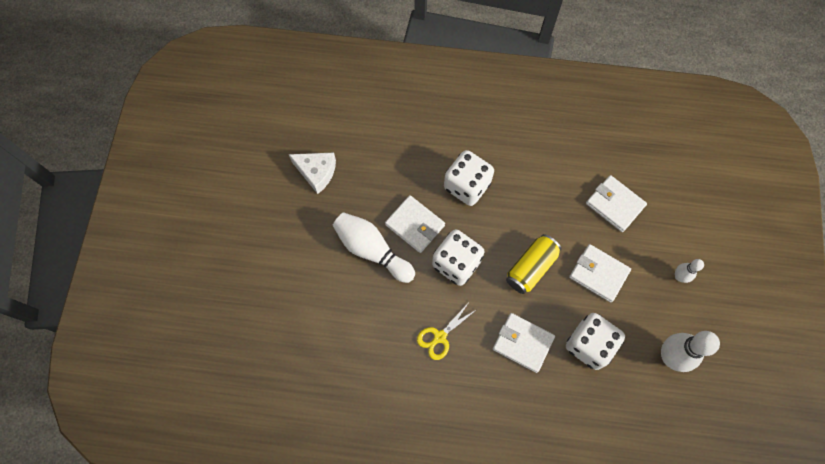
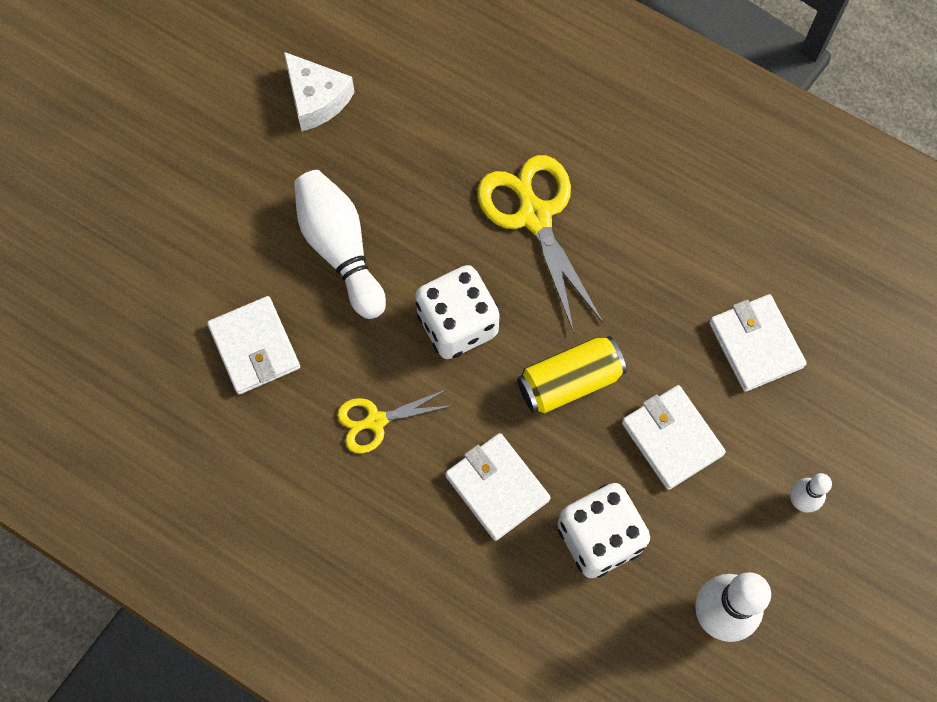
camera: 25 degrees right, 0 degrees up
white wallet [385,195,445,253] -> white wallet moved to [207,296,300,395]
white dice [444,150,494,206] -> yellow scissors [477,155,603,333]

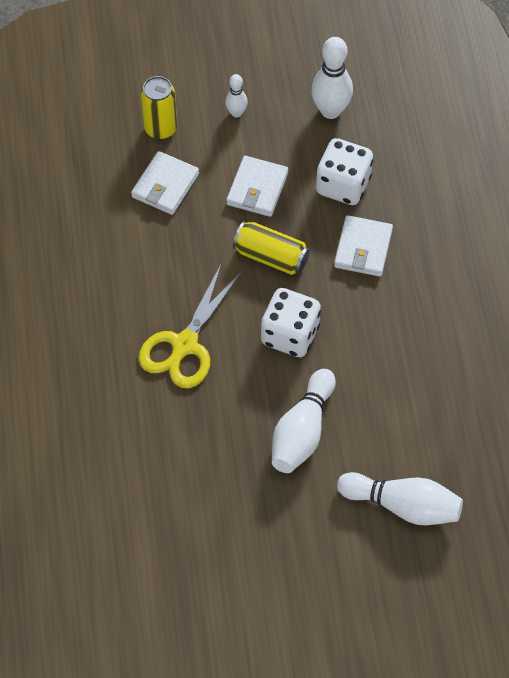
camera: 130 degrees left, 10 degrees down
white wallet [207,296,300,395] -> none
white cheese [284,52,355,131] -> none
yellow scissors [337,389,454,454] -> none
none -> yellow can [141,76,177,140]
none -> white bowling pin [337,472,463,525]

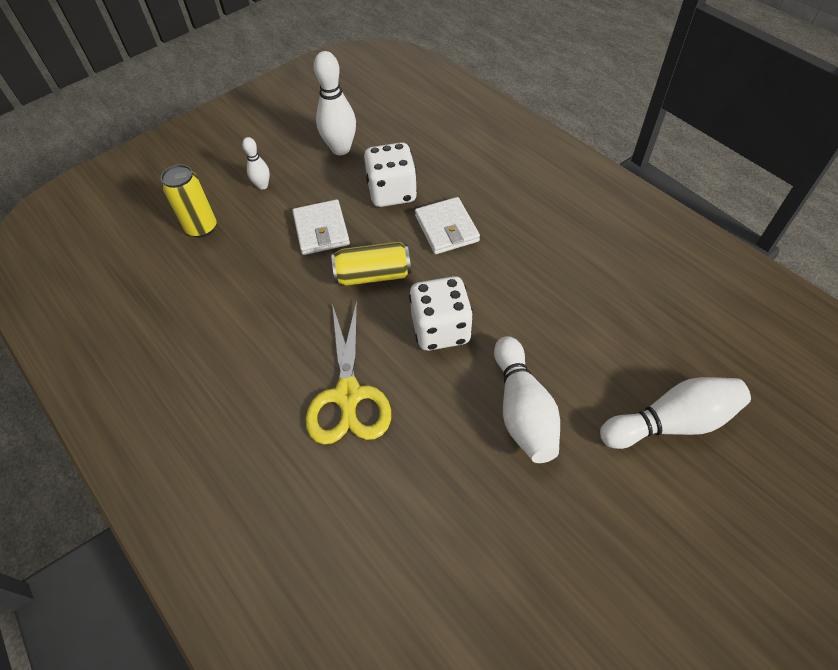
camera: 30 degrees left, 5 degrees down
white wallet [131,151,199,215] -> none

